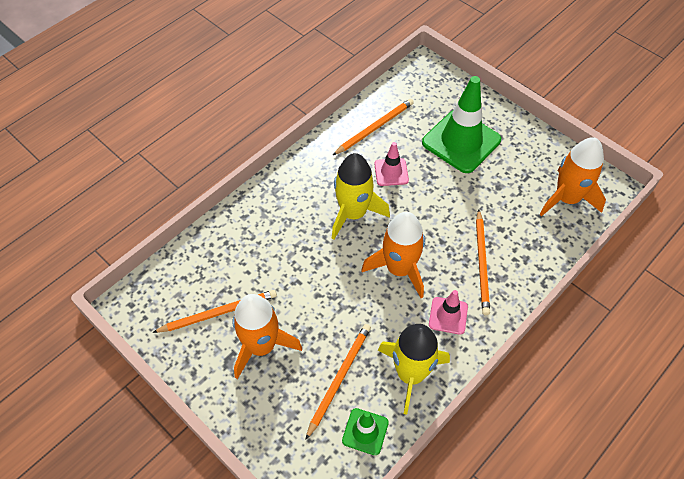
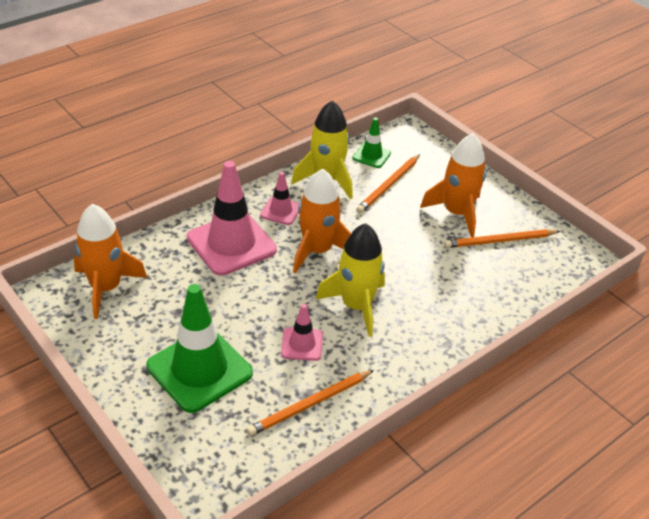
camera: 175 degrees left, 15 degrees down
orange pencil [476,209,490,315] -> pink traffic cone [187,161,277,276]

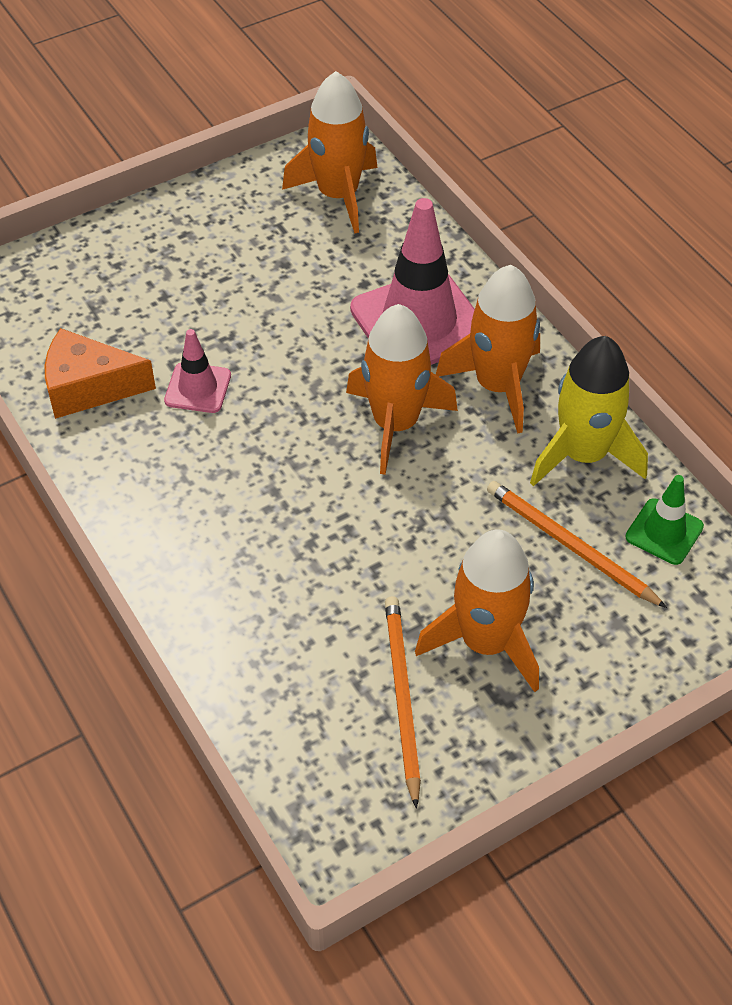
camera: 100 degrees right, 10 degrees up
green traffic cone [146,284,253,413] -> none
orange pencil [247,370,374,436] -> orange cheese [45,328,156,419]
pink traffic cone [260,172,299,225] -> orange rocket [436,265,540,434]
yellow rocket [315,223,385,337] -> none

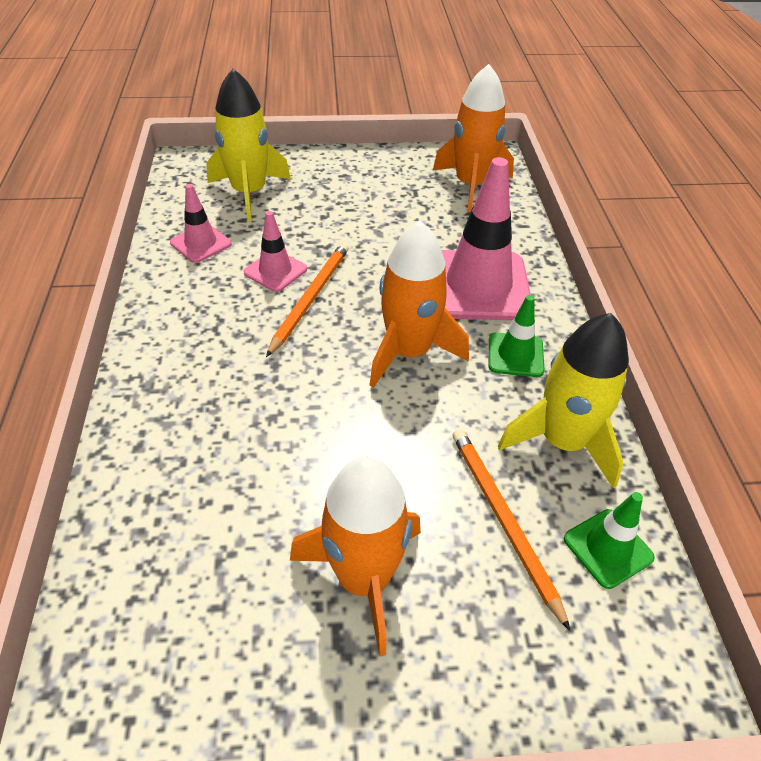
camera: 25 degrees right, 5 degrees down
orange cheese [45,328,156,419] -> pink traffic cone [170,184,232,263]
orange pencil [385,596,421,809] -> orange pencil moved to [266,243,349,357]
orange rocket [436,265,540,434] -> green traffic cone [489,295,545,377]
none -> yellow rocket [207,69,291,221]

